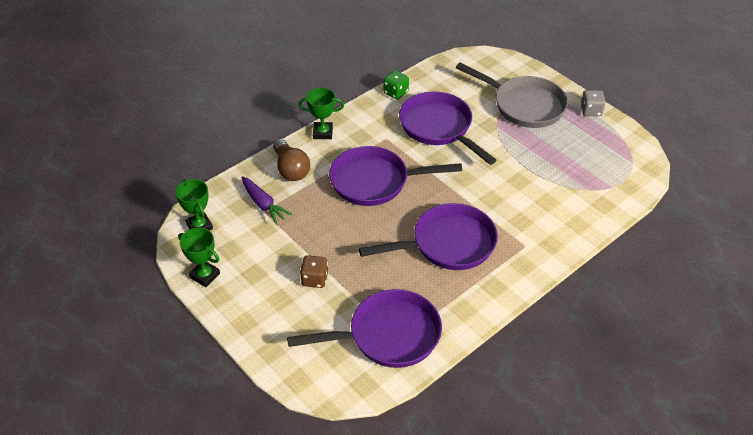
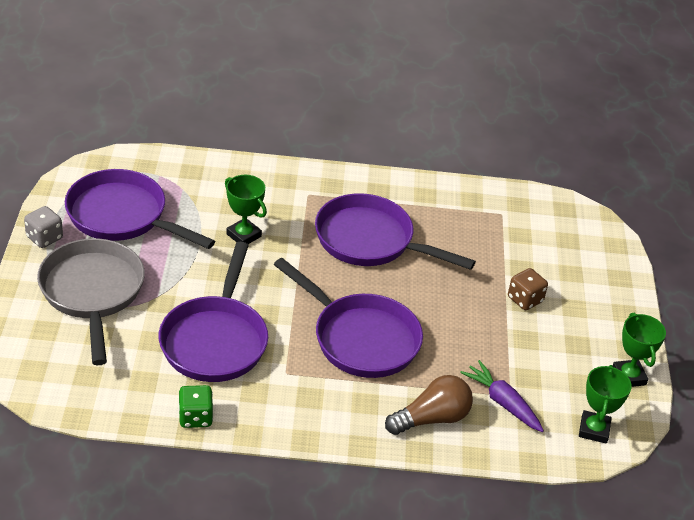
camera: 140 degrees left, 5 degrees down
purple carrot [241,176,292,224] -> purple carrot turned 45 degrees counterclockwise [460,360,544,432]
brown light bulb [273,139,310,181] -> brown light bulb turned 45 degrees clockwise [385,375,473,435]
purple pan [287,289,442,368] -> purple pan moved to [65,169,215,249]
green trophy [299,88,344,139] -> green trophy moved to [225,175,267,244]

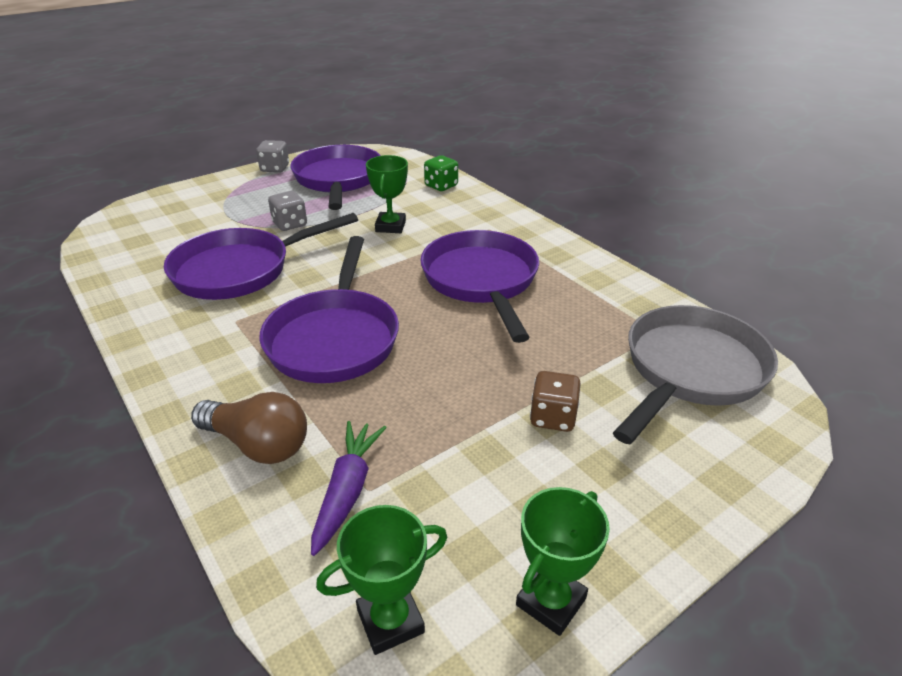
camera: 55 degrees right, 5 degrees down
grey pan [37,238,145,365] -> grey pan moved to [613,305,778,444]
green dice [178,385,213,428] -> green dice moved to [424,155,458,191]
none -> grey dice [268,191,307,231]

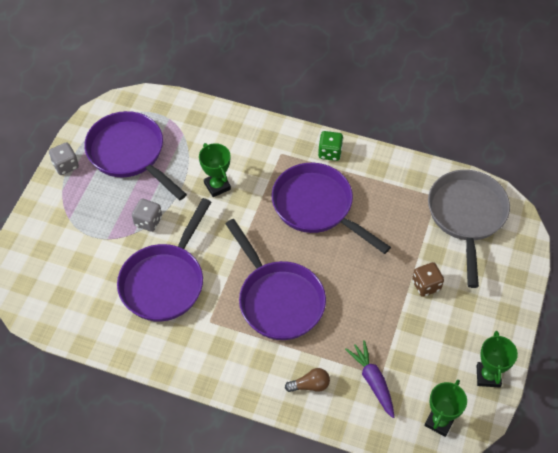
camera: 35 degrees left, 20 degrees up
brown light bulb [191,392,307,464] -> brown light bulb [285,368,330,392], size x0.61
green dice [424,155,458,191] -> green dice moved to [318,131,343,161]

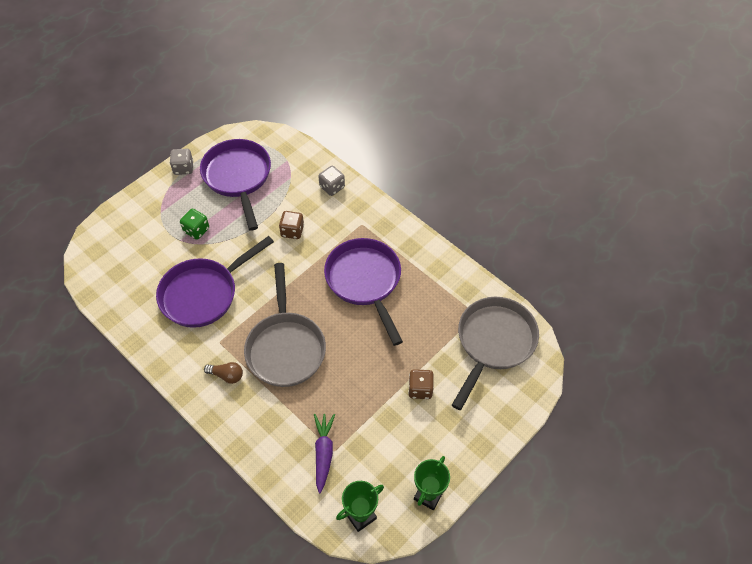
camera: 25 degrees right, 0 degrees up
grey dice [132,199,162,232] -> grey dice moved to [318,166,345,196]
green trophy [199,143,231,197] -> brown dice [279,211,304,239]
purple pan [225,219,326,340] -> grey pan [244,263,326,387]
brown light bulb [285,368,330,392] -> brown light bulb moved to [204,362,243,384]
green dice [318,131,343,161] -> green dice moved to [180,209,209,240]

